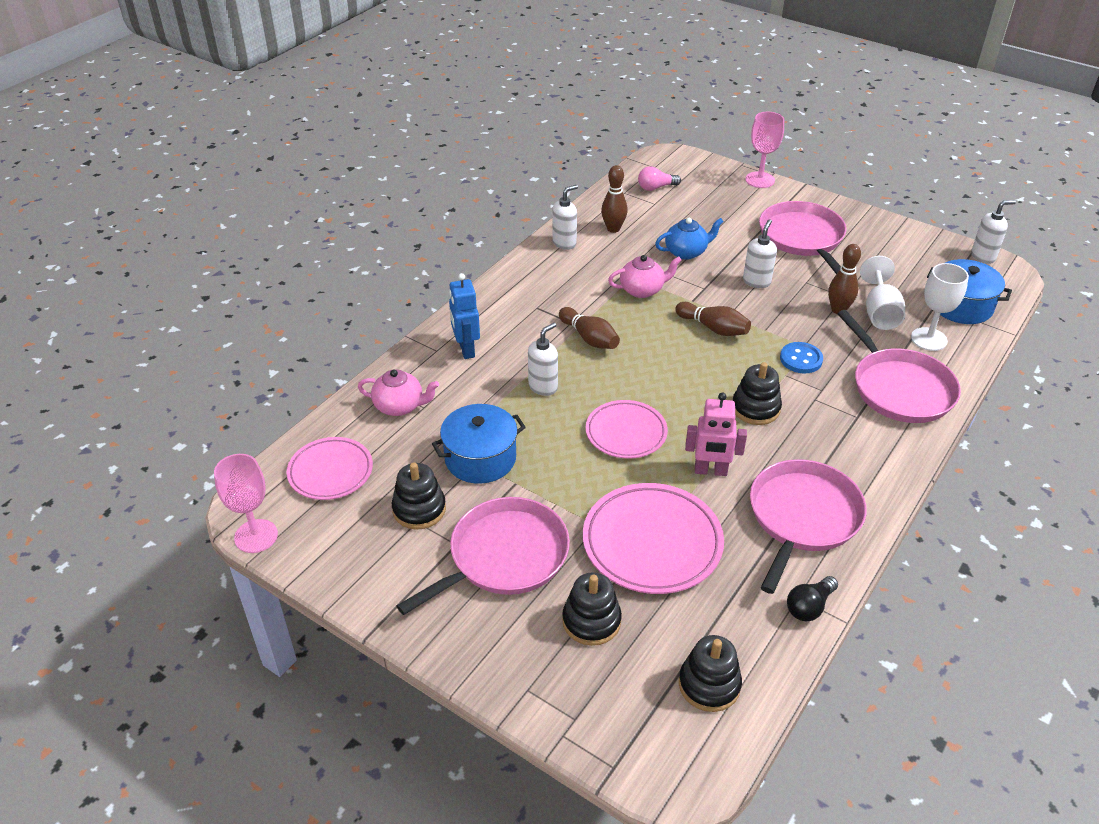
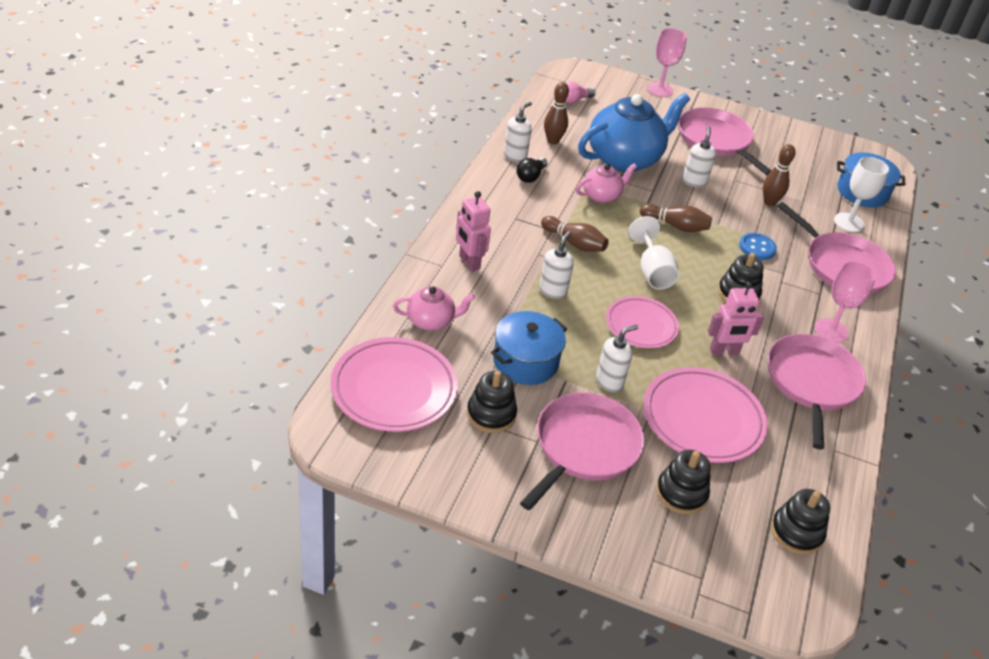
camera: 20 degrees left, 0 degrees up
pink goblet [214,454,278,553] -> pink goblet moved to [814,261,876,343]
pink plate [287,437,373,500] -> pink plate [330,337,458,432], size x1.55
blue robot [449,273,480,359] -> pink robot [456,191,491,271]
blue teapot [655,218,724,260] -> blue teapot [578,93,690,172], size x2.01
black light bulb [787,576,838,621] -> black light bulb moved to [516,158,548,183]
white goblet [860,256,905,330] -> white goblet moved to [628,216,680,289]
white soap dispenser [971,200,1016,264] -> white soap dispenser moved to [596,324,638,392]

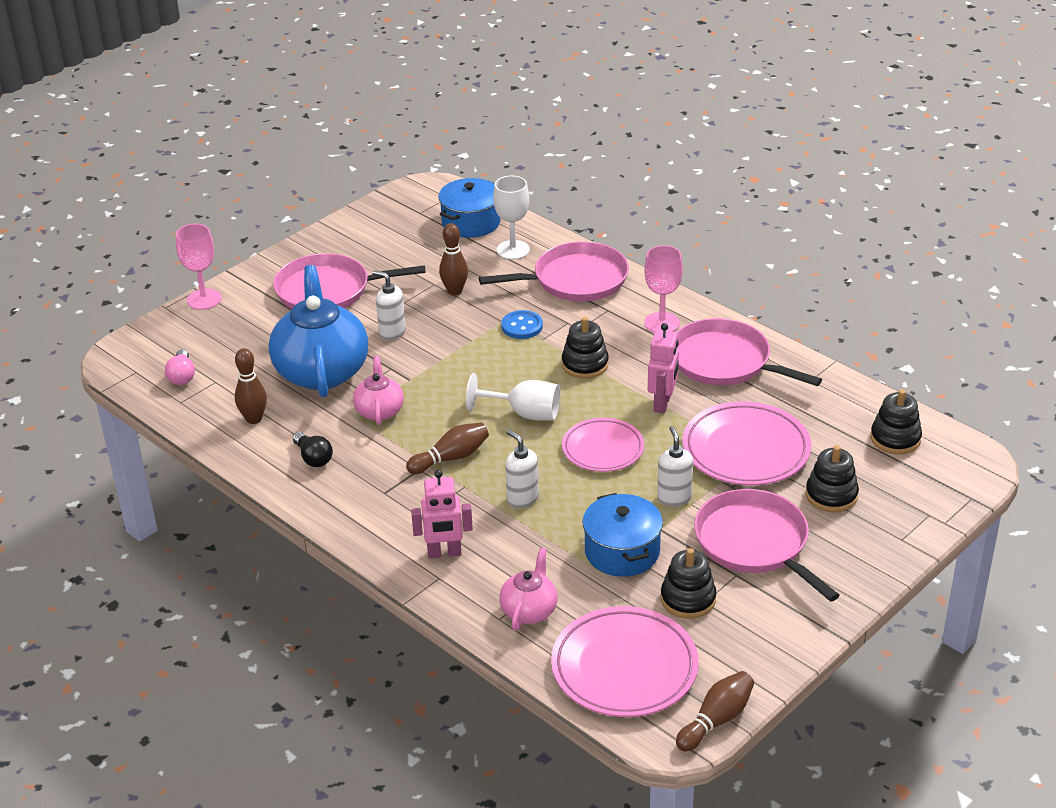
camera: 60 degrees left, 5 degrees down
white soap dispenser [504,102,532,163] -> none
brown bowling pin [640,204,712,232] -> brown bowling pin moved to [676,671,754,752]

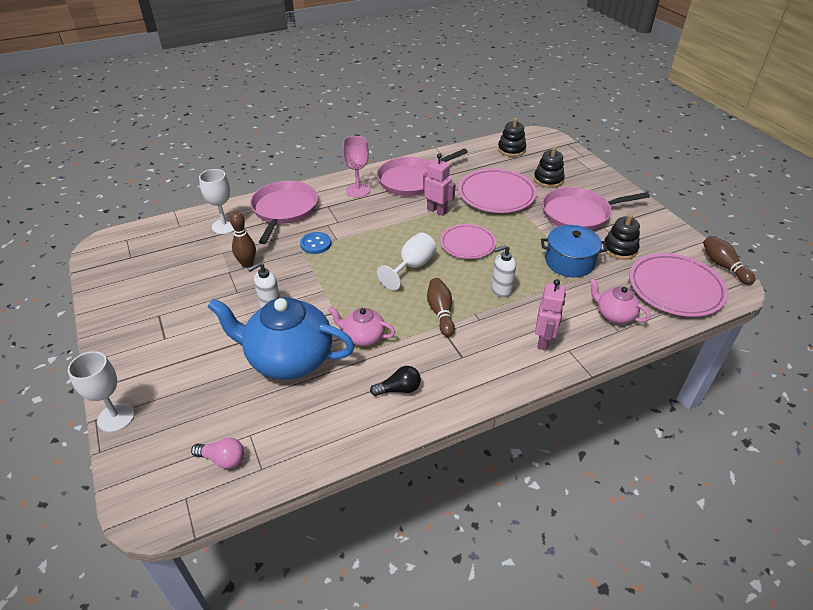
camera: 70 degrees left, 5 degrees up
pink goblet [176,224,222,310] -> white goblet [68,351,135,432]
brown bowling pin [235,348,267,424] -> none
pink pan [273,253,425,309] -> none
blue pot [439,178,501,238] -> none
black stacking toy [562,317,609,379] -> none
white soap dispenser [657,426,693,506] -> none

